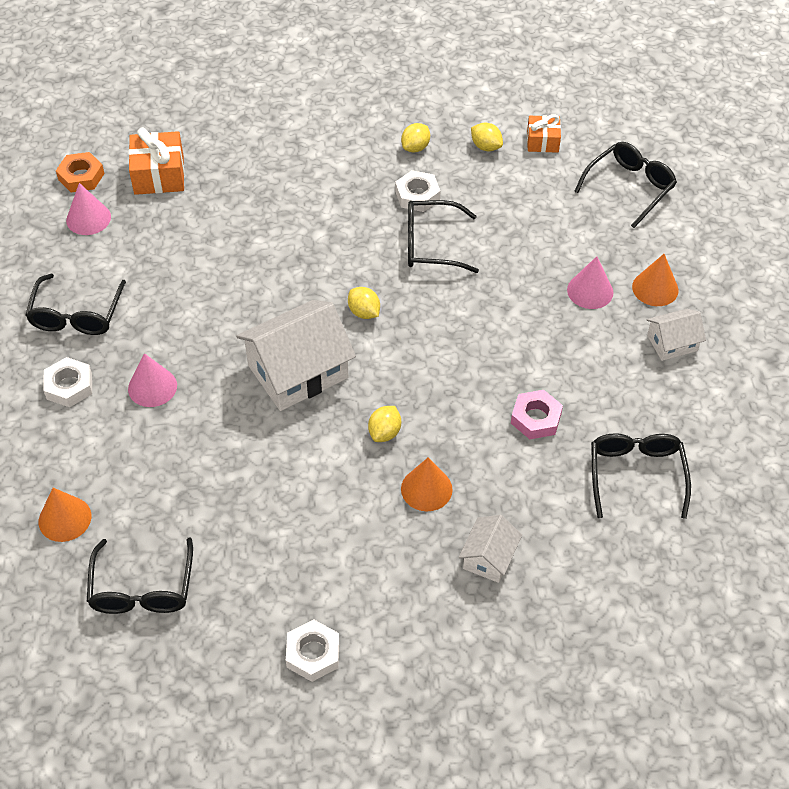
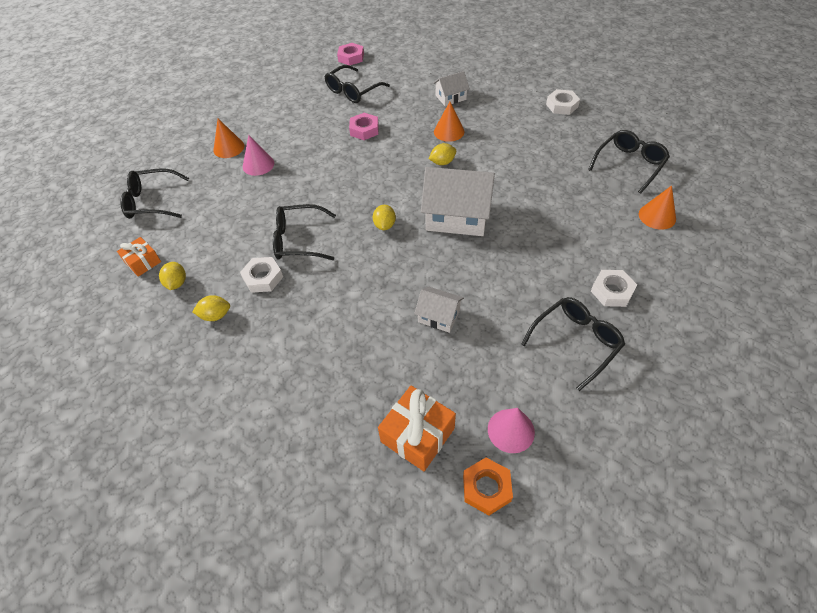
camera: 135 degrees left, 0 degrees up
pink cone [128,353,177,407] -> none
black glasses [408,200,479,273] -> black glasses turned 135 degrees clockwise [273,204,336,260]
white house [646,309,706,361] -> white house moved to [414,286,464,333]
none -> pink nut [337,43,364,66]

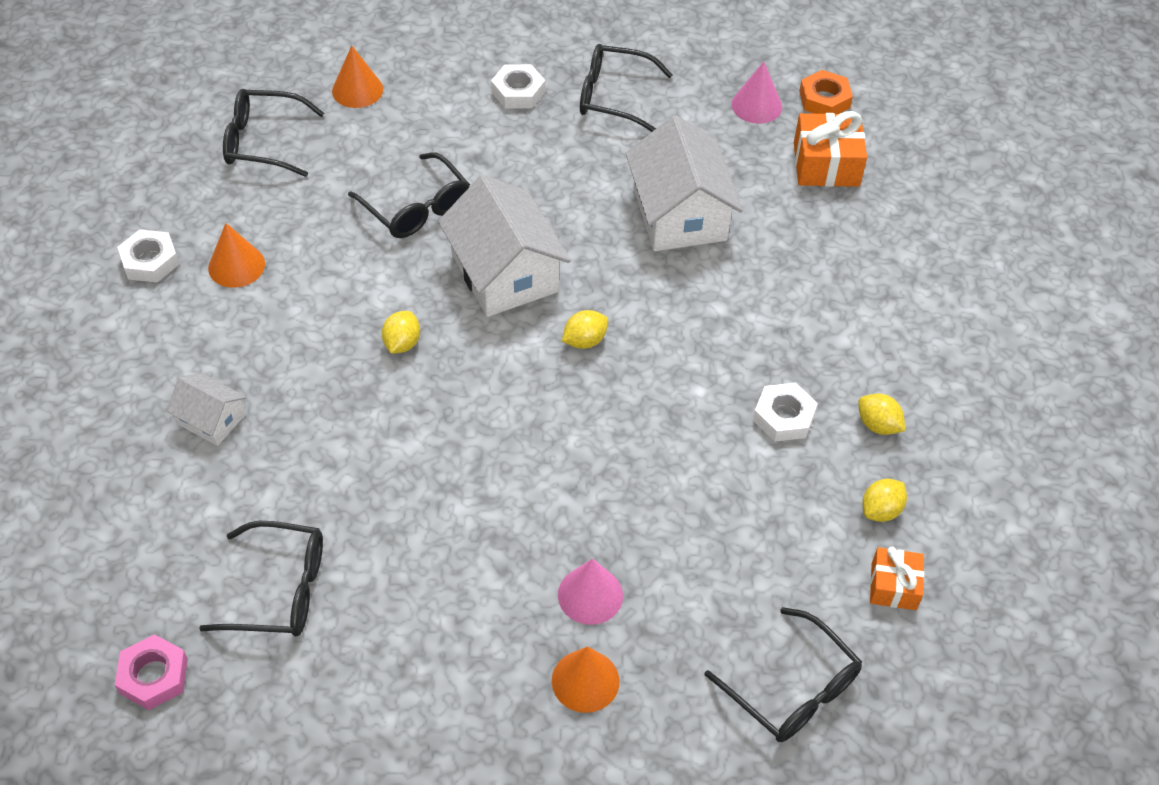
camera: 130 degrees left, 0 degrees up
black glasses [273,204,336,260] -> black glasses moved to [348,152,470,238]
pink nut [349,113,379,140] -> none
white house [414,286,464,333] -> white house [626,115,743,251], size x1.92
yellow lemon [429,143,456,165] -> yellow lemon turned 75 degrees clockwise [382,311,420,354]
orange cone [434,102,464,142] -> orange cone moved to [208,223,265,288]

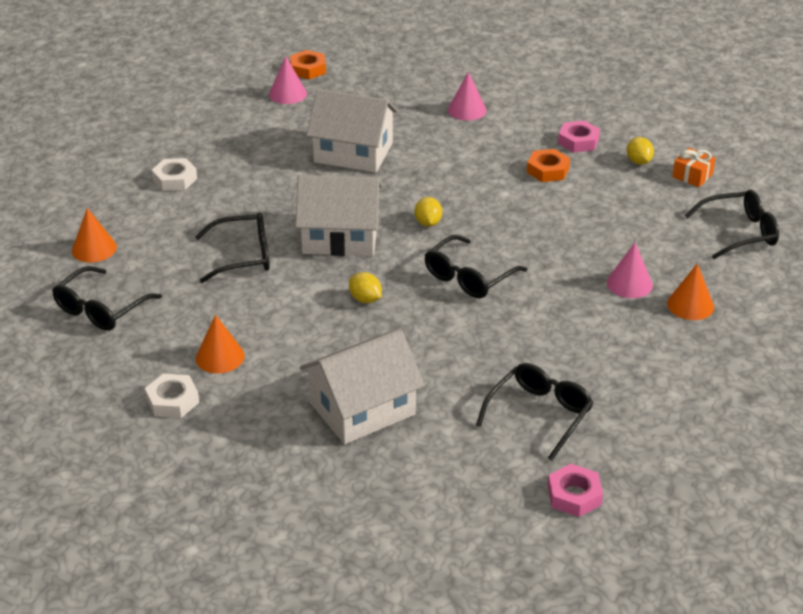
camera: 60 degrees left, 15 degrees down
white house [166,373,246,446] -> white house [300,329,425,444], size x1.92
black glasses [580,44,673,132] -> black glasses moved to [425,235,527,298]
white nut [753,383,818,442] -> orange nut [527,149,570,182]
orange gift [794,111,867,187] -> none
yellow lemon [858,394,905,435] -> pink nut [558,121,600,153]
none -> pink cone [448,72,487,121]

